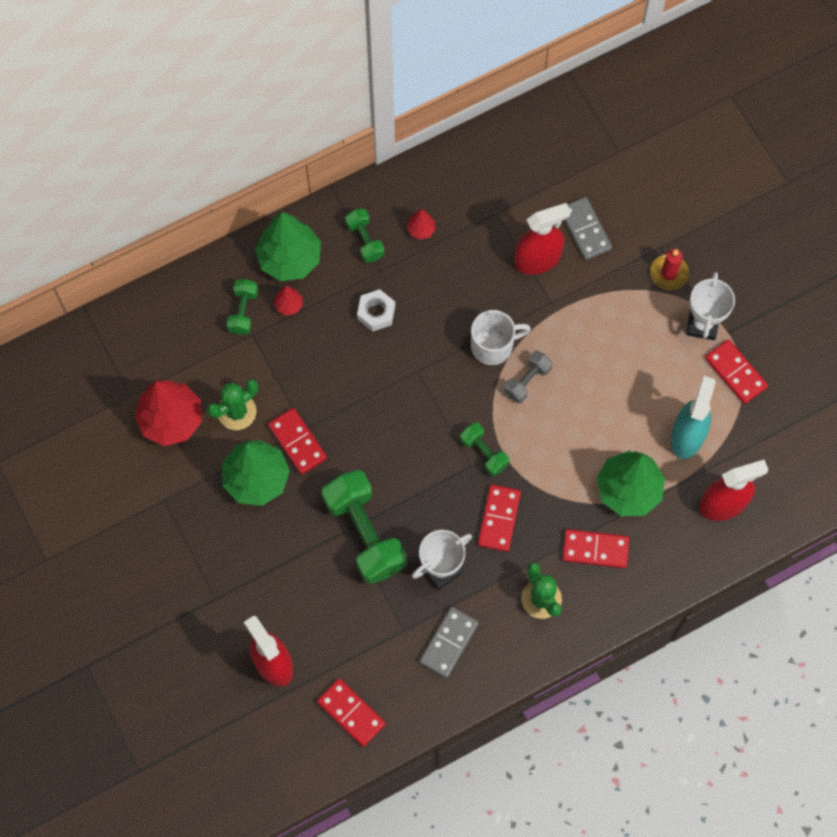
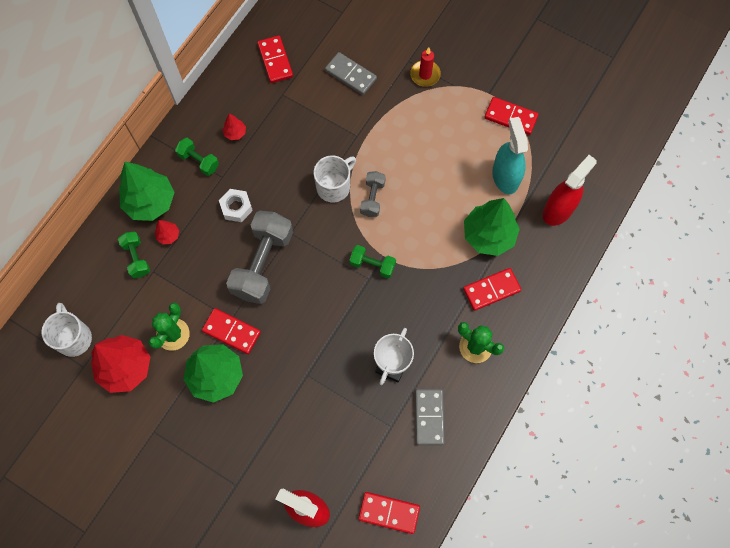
camera: 30 degrees left, 0 degrees up
green dumbbell [322,470,407,584] -> none
red domino [478,484,521,552] -> red domino moved to [257,35,293,83]
red spray bottle [514,203,571,275] -> none
white trophy [686,272,735,340] -> none
none -> white mug [41,303,92,357]
none -> grey dumbbell [226,211,293,304]

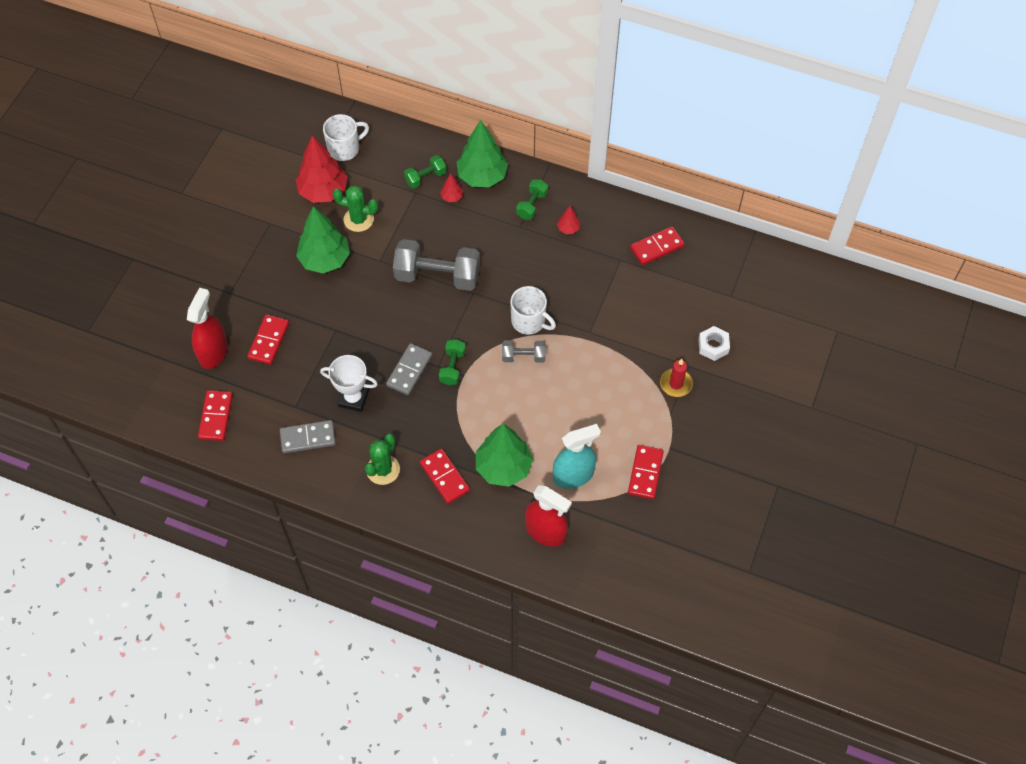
camera: 80 degrees right, 10 degrees down
red domino [202,308,261,354] -> red domino moved to [247,314,289,365]
white nut [219,189,253,222] -> white nut moved to [698,326,730,361]
grey domino [325,52,377,95] -> grey domino moved to [386,343,432,395]

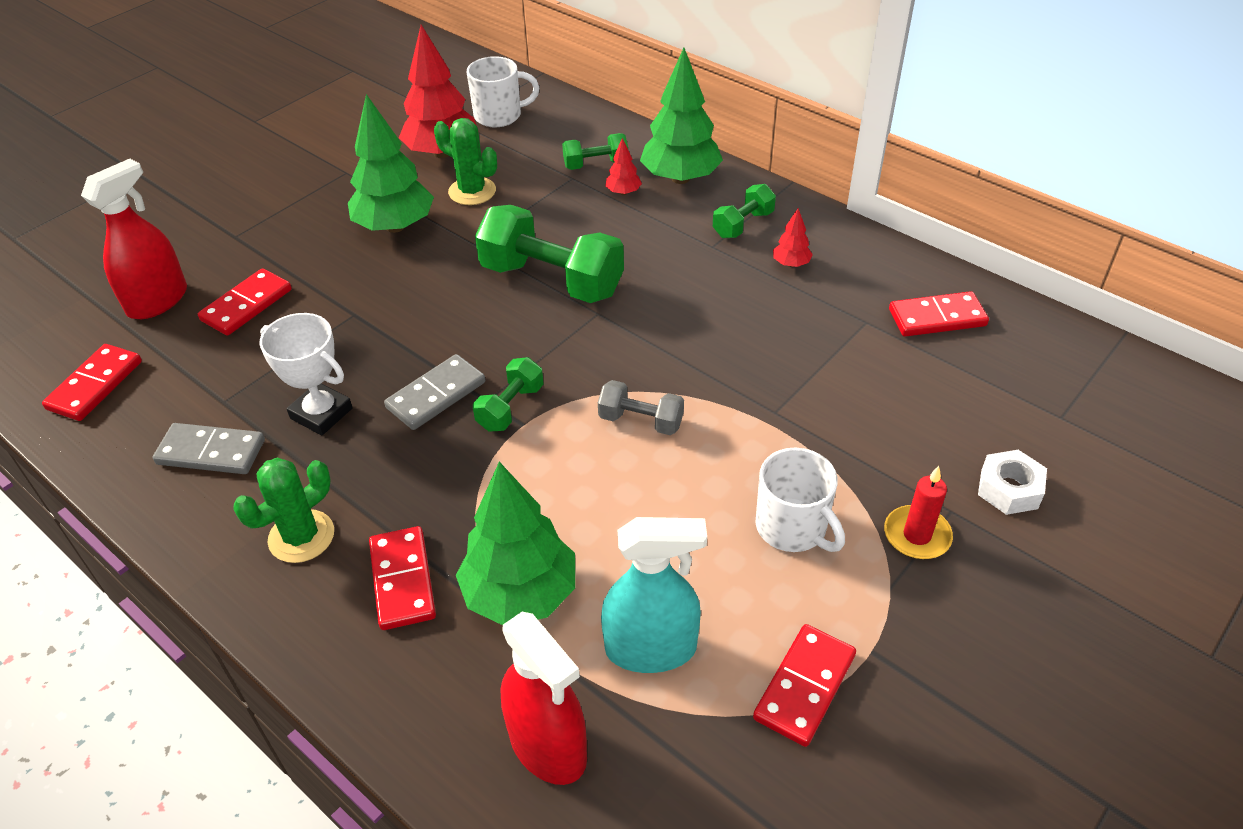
camera: 20 degrees right, 15 degrees down
grey dumbbell [393,239,480,291] -> green dumbbell [475,205,624,303]
white mug [510,286,556,334] -> white mug moved to [755,448,845,552]

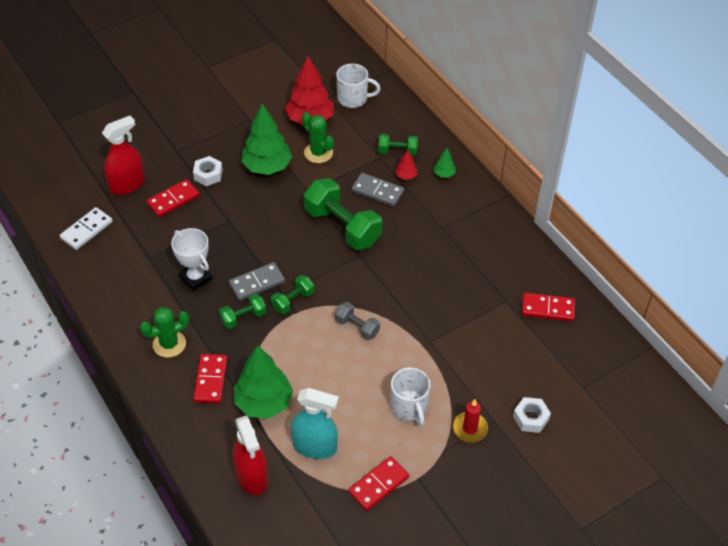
camera: 15 degrees right, 5 degrees up
red domino [42,344,142,421] -> white domino [60,207,113,250]
grey domino [153,423,265,474] -> grey domino moved to [352,173,404,206]
green tree [640,48,723,184] -> green tree [433,148,456,178], size x0.44
green dumbbell [713,184,776,238] -> green dumbbell moved to [219,294,266,329]
red tree [773,208,813,267] -> none
none -> white nut [193,156,223,186]

